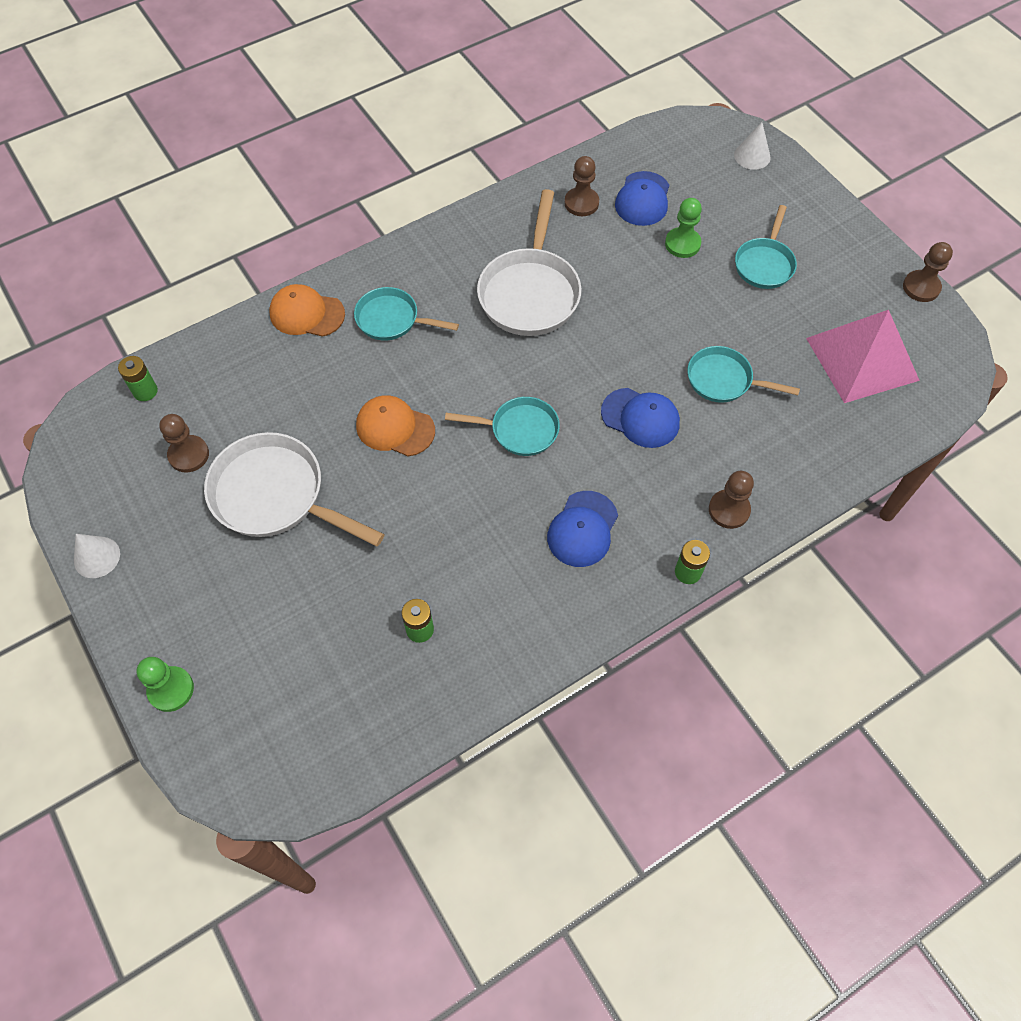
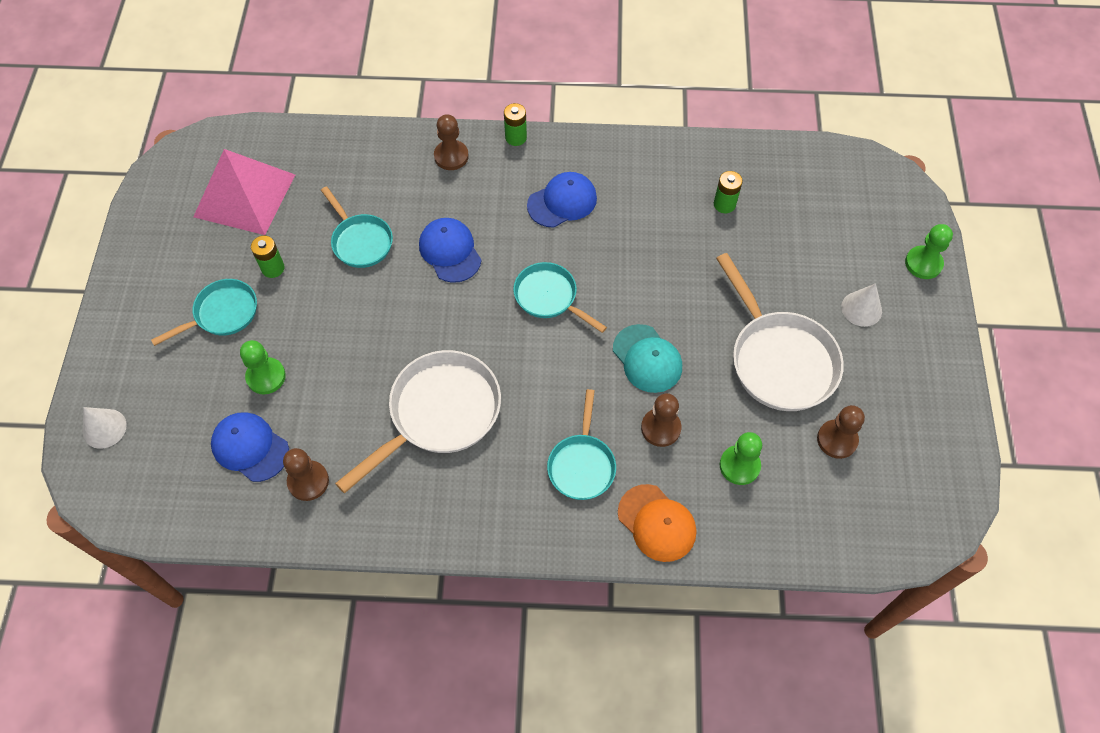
camera: 145 degrees left, 0 degrees up
white cone [74,534,120,578] -> white cone moved to [841,284,882,327]
green battery [118,356,158,401] -> green battery moved to [251,236,285,278]
turquoise pan [354,287,459,341] -> turquoise pan turned 45 degrees clockwise [547,389,616,500]
orange cap [356,395,435,457] -> turquoise cap [613,324,682,393]
blue cap [615,171,669,226] -> blue cap turned 105 degrees counterclockwise [211,412,289,482]
brown pawn [903,242,953,302] -> brown pawn moved to [641,393,682,447]
none -> green pawn [720,432,762,485]

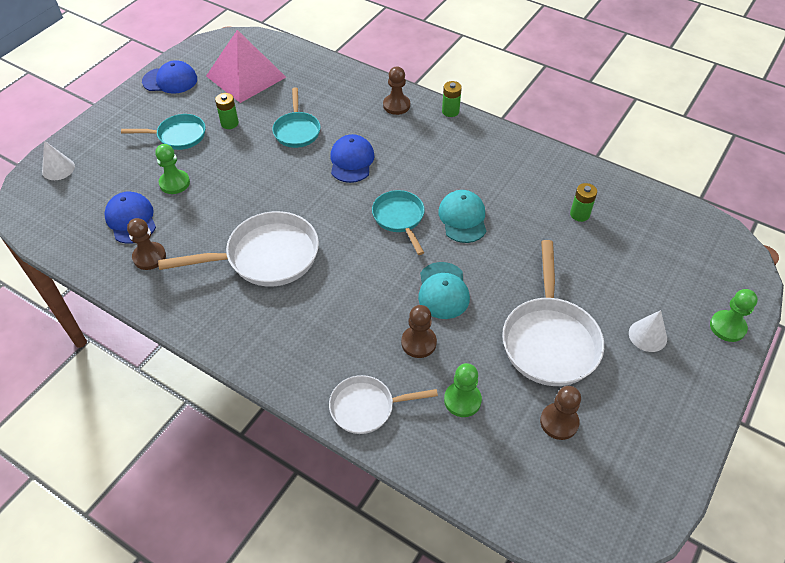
camera: 30 degrees right, 10 degrees down
blue cap [527,172,597,228] -> blue cap moved to [142,60,197,94]
turquoise pan [547,389,616,500] -> none
orange cap [618,484,696,562] -> white pan [329,375,438,434]
none -> turquoise cap [438,190,486,243]

